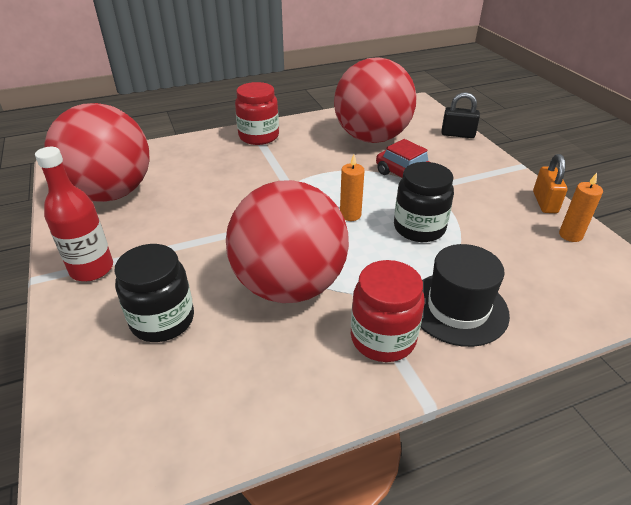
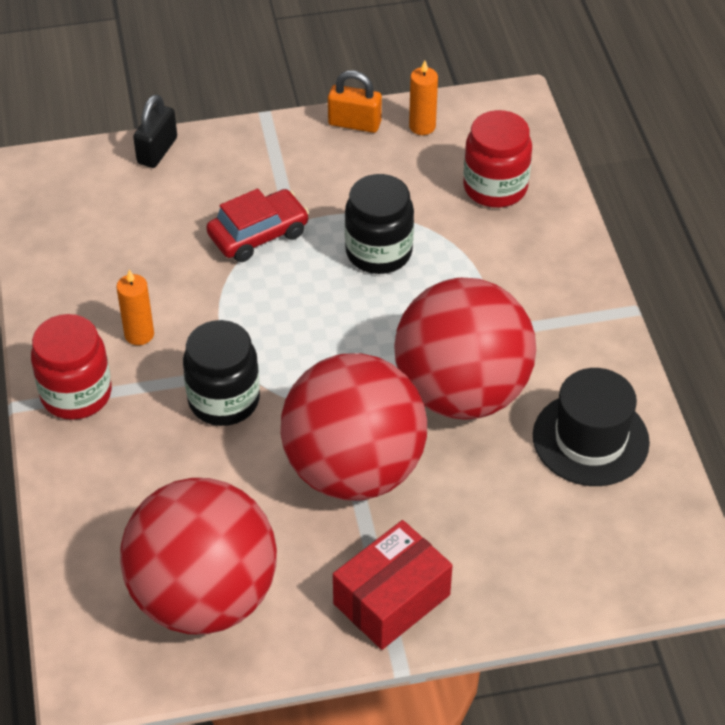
camera: 80 degrees left, 10 degrees up
red bottle [35,147,113,281] -> red box [333,520,453,650]
black jar [115,244,194,342] -> black jar moved to [183,320,260,426]
red ball [334,57,417,143] -> red ball moved to [281,353,427,500]
orange candle [340,154,365,221] -> orange candle moved to [116,269,154,345]
red jar [351,260,425,362] -> red jar moved to [463,110,532,208]
black hat [421,244,510,347] -> black hat moved to [533,368,650,486]

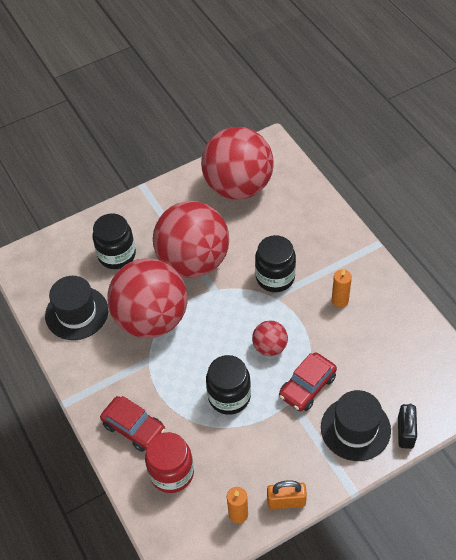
camera: 165 degrees right, 5 degrees up
red jar [31,314,112,420] -> none
red box [333,520,453,650] -> none
none -> black jar [92,213,136,269]
none -> red car [100,396,165,452]
none -> red ball [252,321,288,356]
none -> black hat [321,390,391,461]

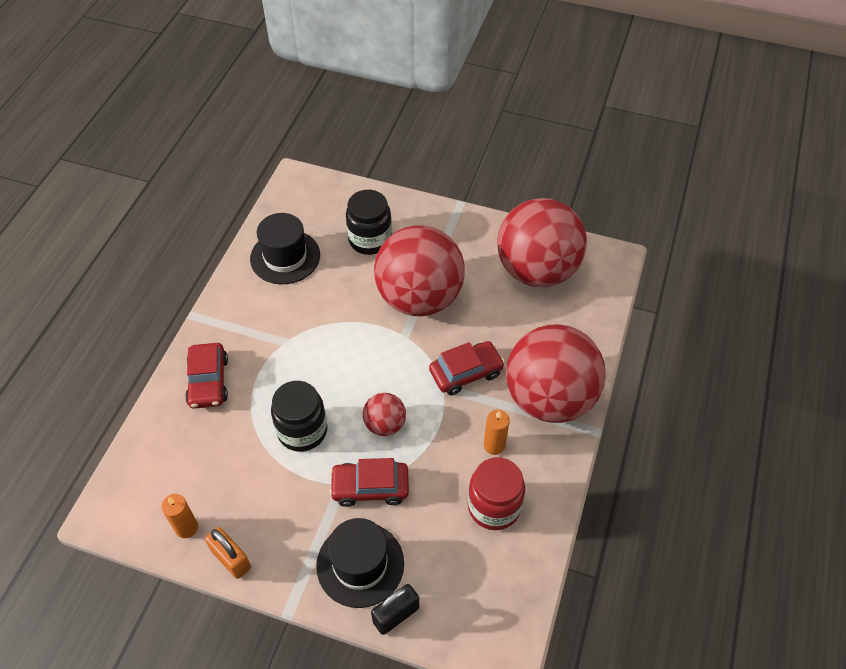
camera: 45 degrees right, 0 degrees up
red ball [108,258,188,338] -> red ball moved to [506,324,606,423]
red jar [145,432,194,493] -> red jar moved to [468,457,525,530]
black jar [255,235,296,292] -> red car [429,341,505,395]

